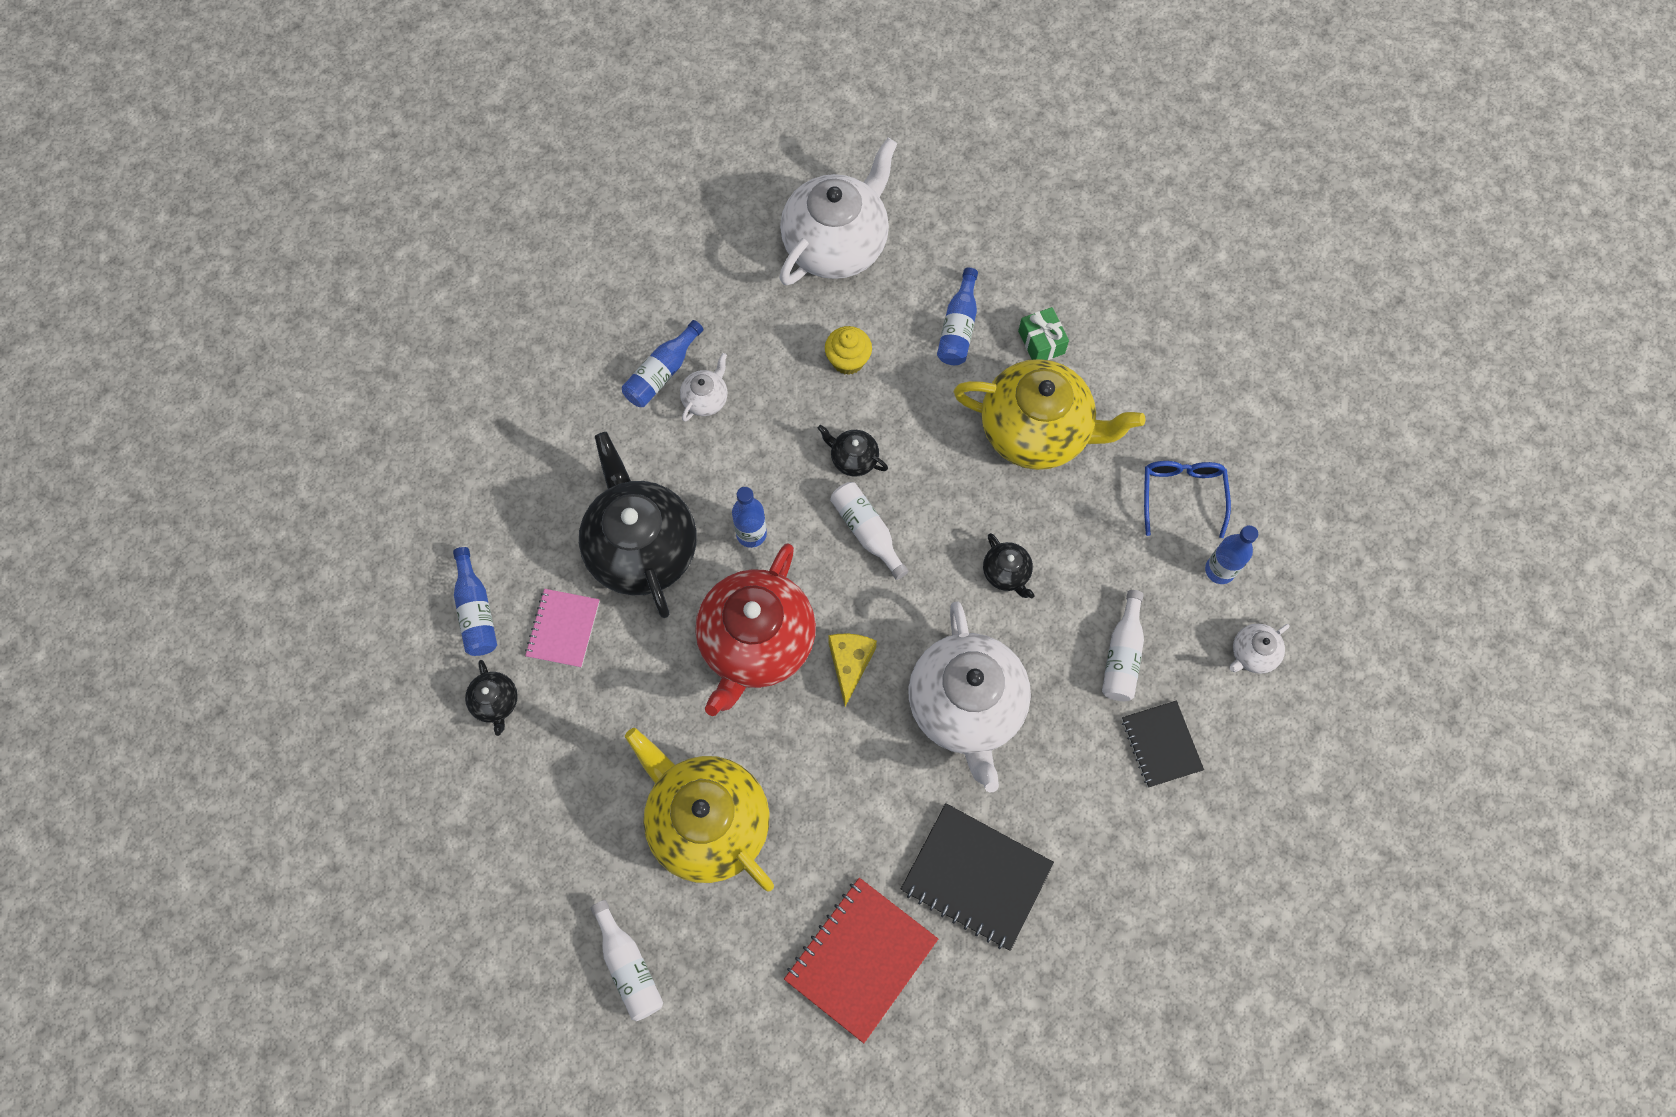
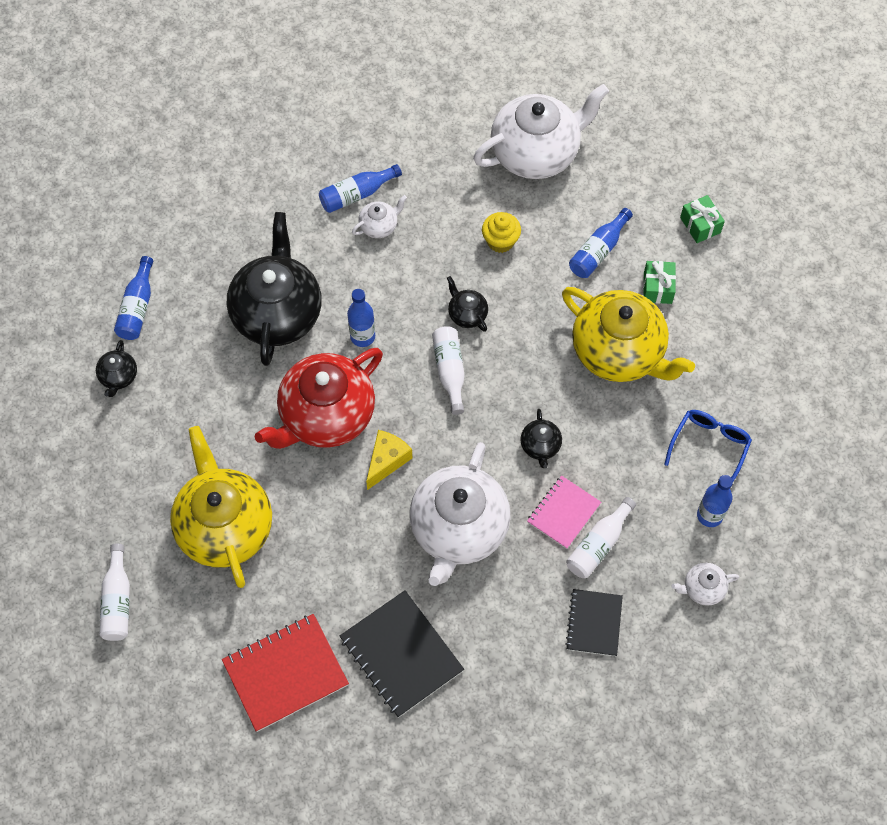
camera: 25 degrees right, 5 degrees down
pink notebook [525,589,600,668] -> pink notebook moved to [527,476,601,549]
none -> green gift [680,195,725,243]

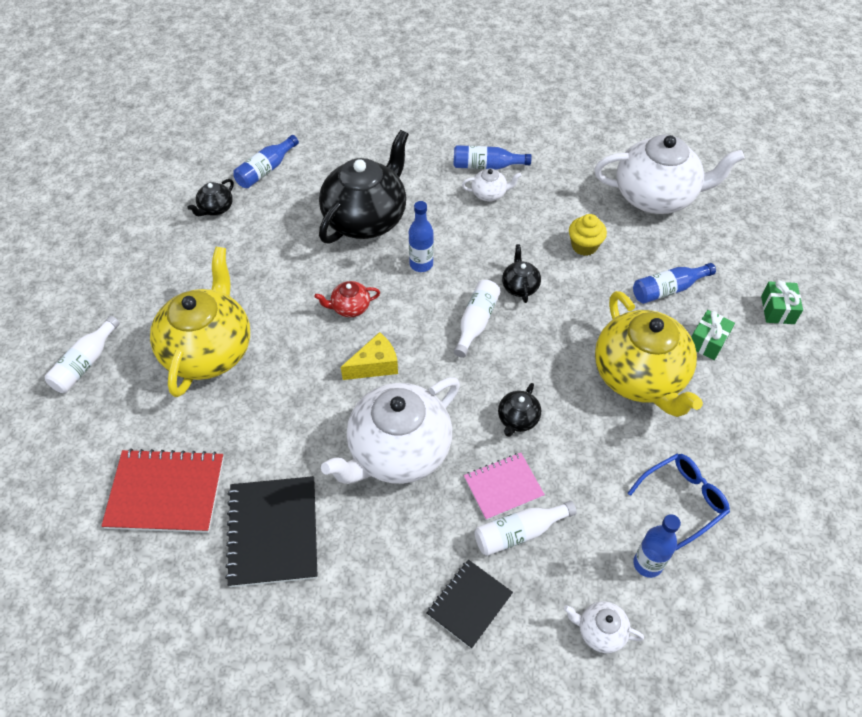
camera: 30 degrees right, 10 degrees down
red teapot [255,348,383,449] -> red teapot [314,281,380,317], size x0.43

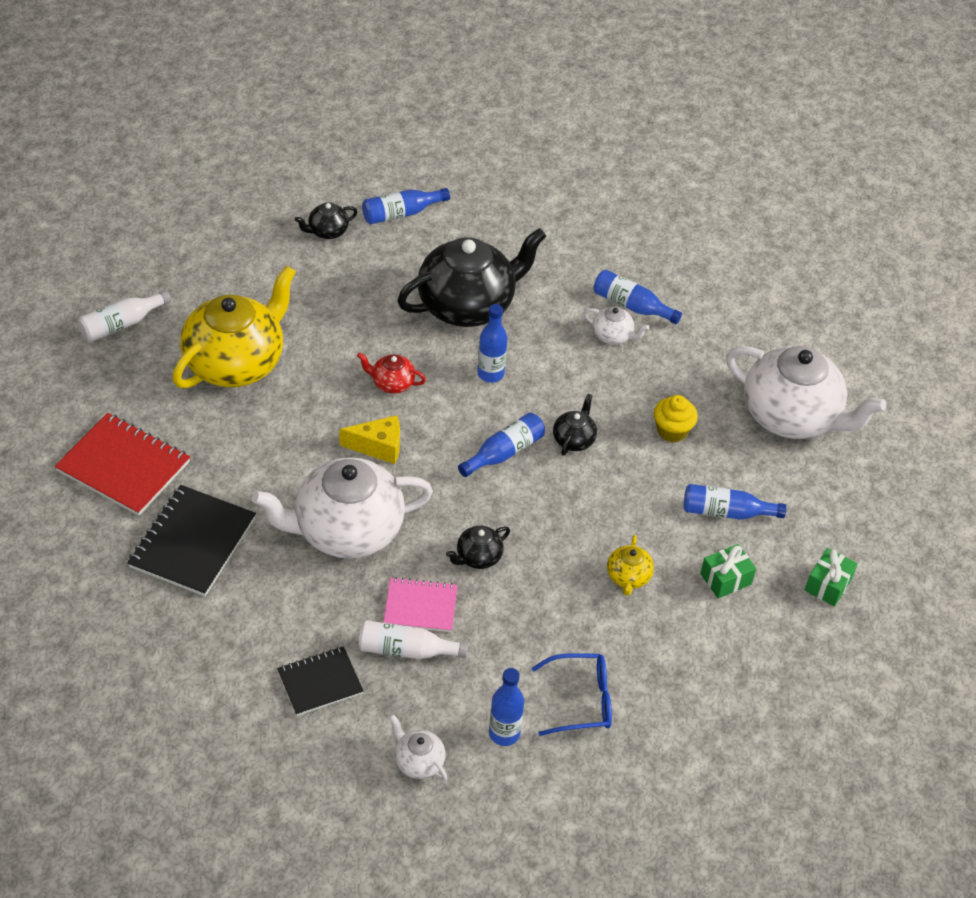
camera: 25 degrees right, 5 degrees down
white bottle [454,280,500,358] -> blue bottle [458,413,545,477]
yellow teapot [595,291,703,417] -> yellow teapot [607,535,654,596], size x0.43

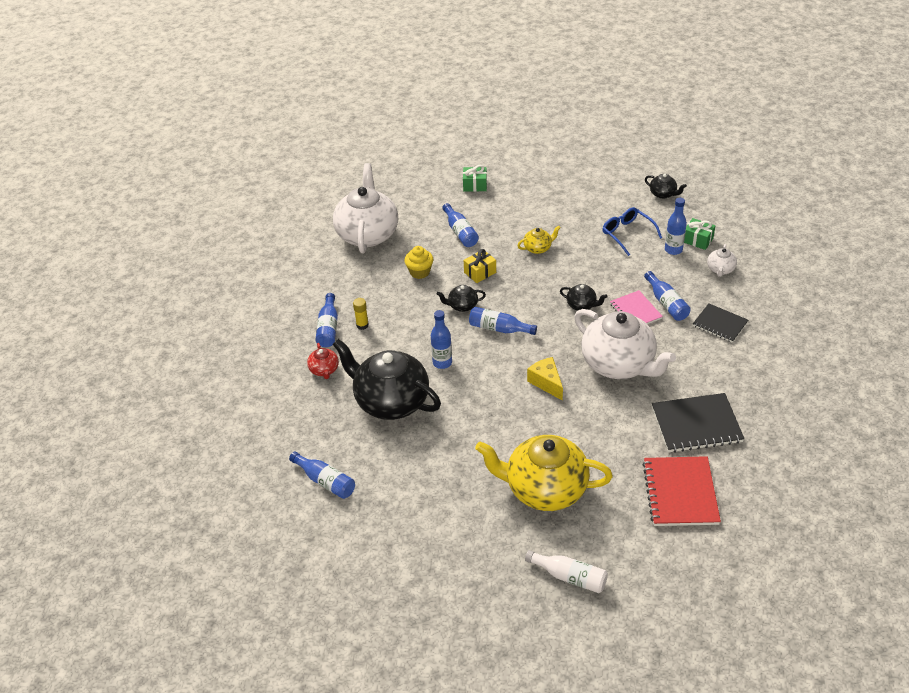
camera: 115 degrees left, 5 degrees down
black teapot [295,202,357,239] -> black teapot moved to [645,173,687,199]
red teapot [357,353,426,394] -> red teapot moved to [307,343,339,379]
white bottle [359,620,469,659] -> blue bottle [644,271,691,321]
white teapot [584,306,649,344] -> yellow glue stick [353,298,369,330]
green gift [700,544,756,598] -> green gift moved to [684,218,715,250]
none -> yellow gift [464,249,496,283]

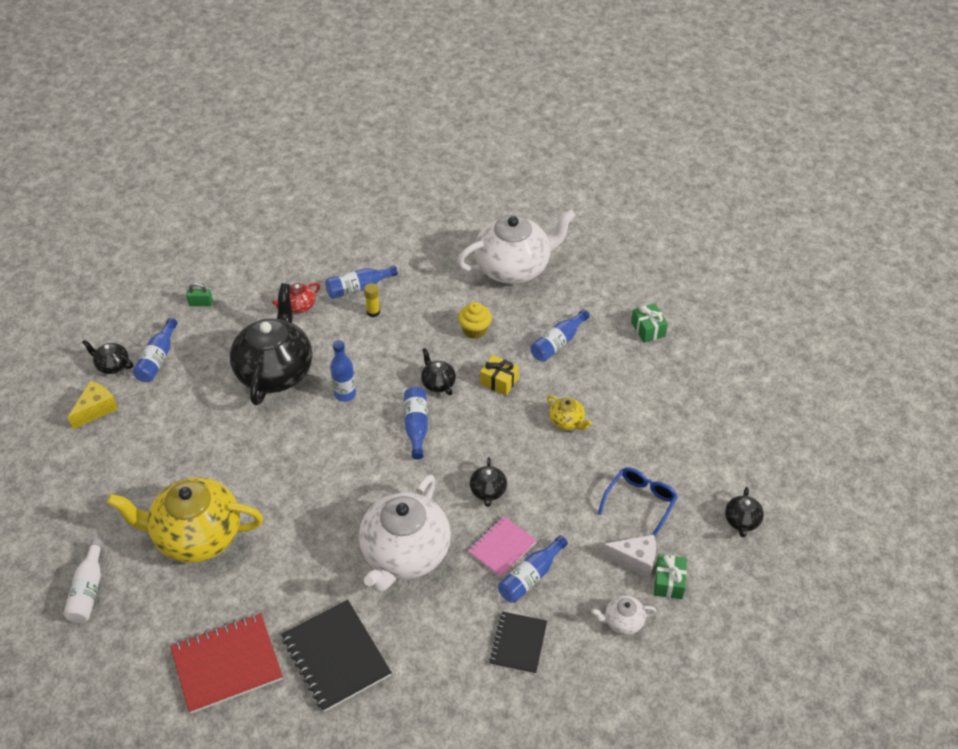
camera: 65 degrees right, 5 degrees up
yellow teapot [475,435,613,511] -> yellow teapot turned 75 degrees counterclockwise [107,477,263,563]
yellow cheese [527,357,563,400] -> yellow cheese moved to [68,381,118,429]
blue bottle [665,198,687,255] -> white cheese [601,534,656,578]
none -> black teapot [82,340,133,374]
none -> green padlock [186,283,213,306]

